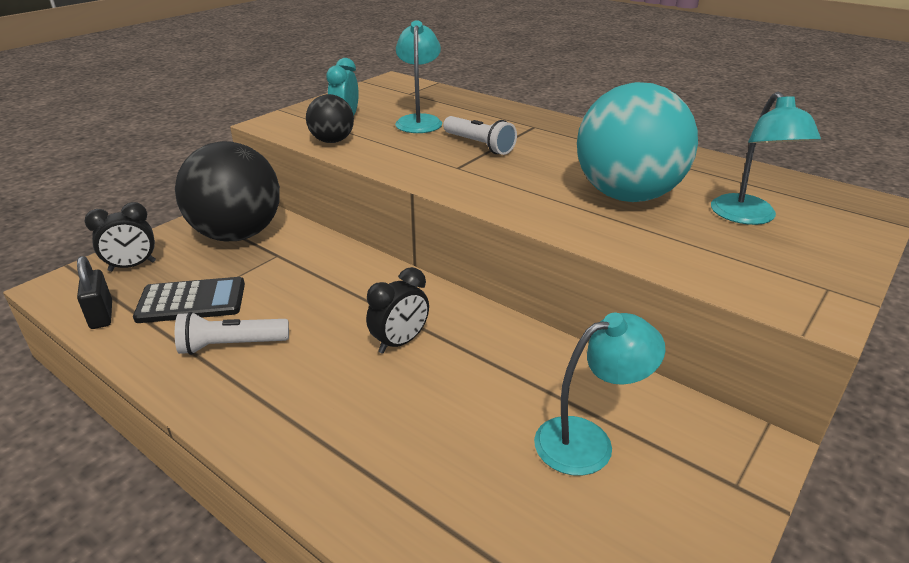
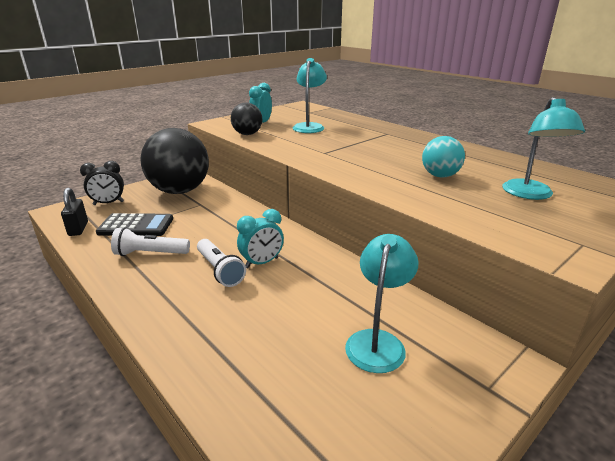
camera: 10 degrees right, 5 degrees down
black clock [366,267,429,354] -> turquoise clock [237,209,284,268]
white flashlight [443,116,517,155] -> white flashlight moved to [197,239,246,287]
turquoise lamp [534,313,666,476] -> turquoise lamp turned 60 degrees counterclockwise [345,234,418,373]
turquoise ball [577,82,698,202] -> turquoise ball [422,136,465,178], size x0.49

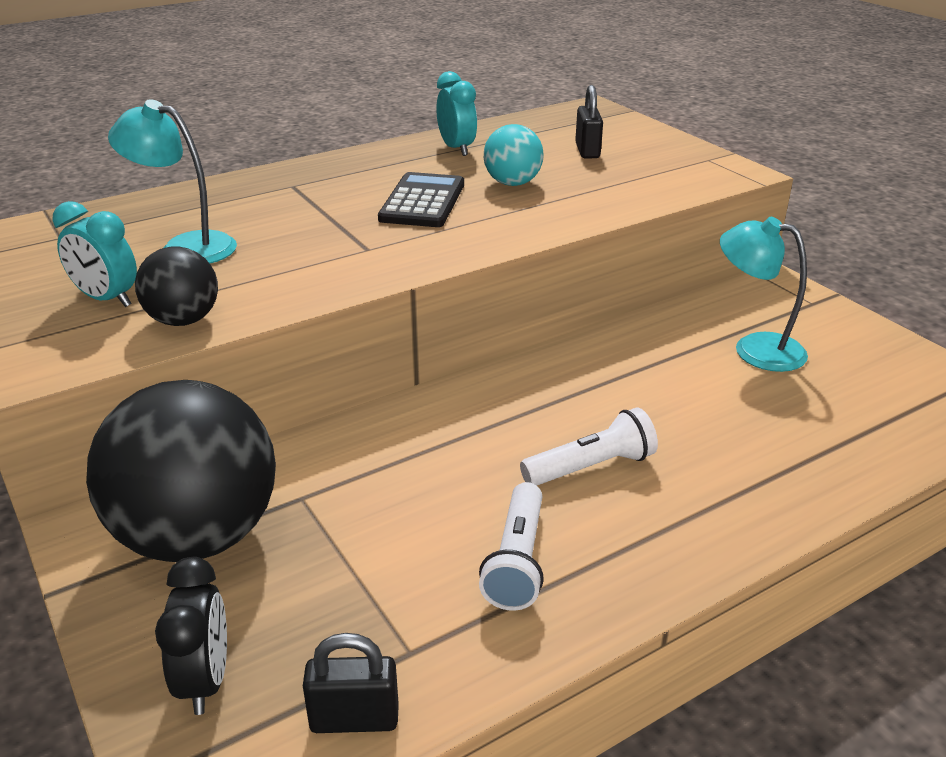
camera: 80 degrees left, 5 degrees up
black calculator [96,213,173,236] -> black calculator moved to [378,172,464,227]
turquoise clock [237,209,284,268] -> turquoise clock moved to [436,71,477,156]
turquoise lamp [502,97,585,200] -> black padlock [575,85,603,158]

